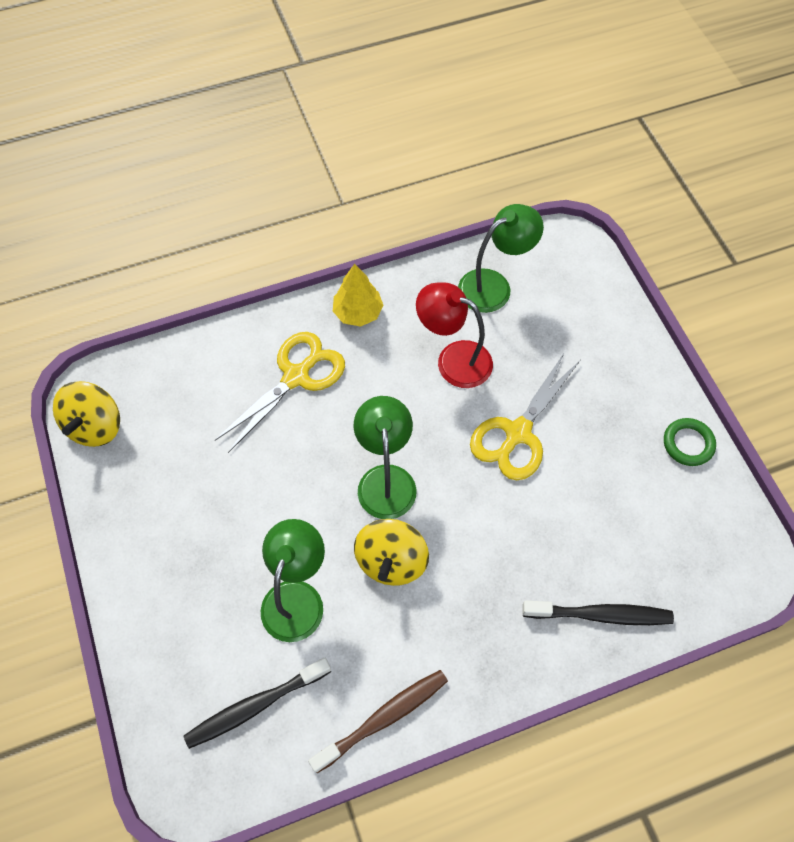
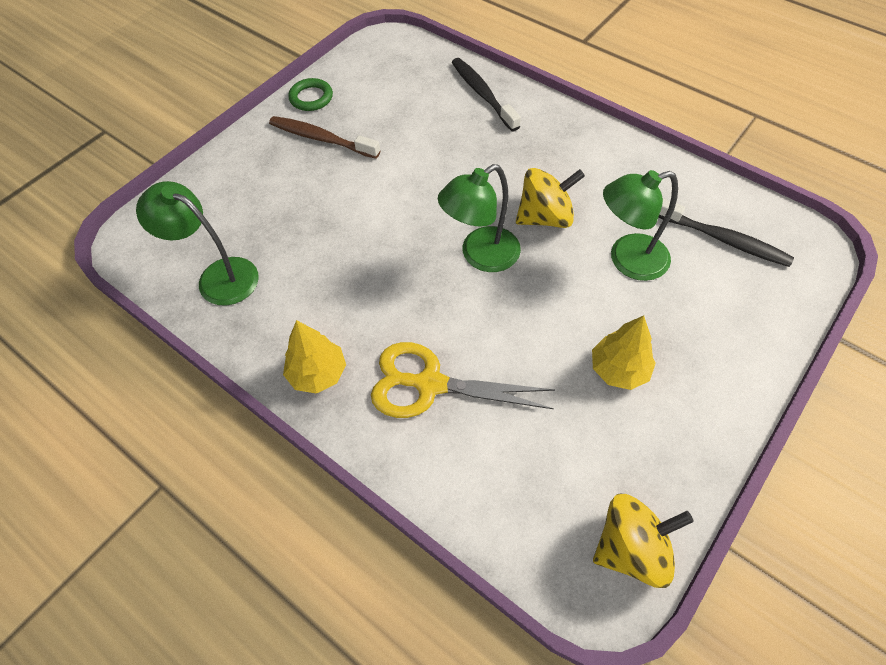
camera: 120 degrees left, 5 degrees down
brown toothbrush [308,670,448,773] -> brown toothbrush moved to [269,116,380,159]
red lamp [416,282,493,388] -> none
yellow scissors [470,352,580,480] -> none
none -> yellow tree [592,315,656,390]

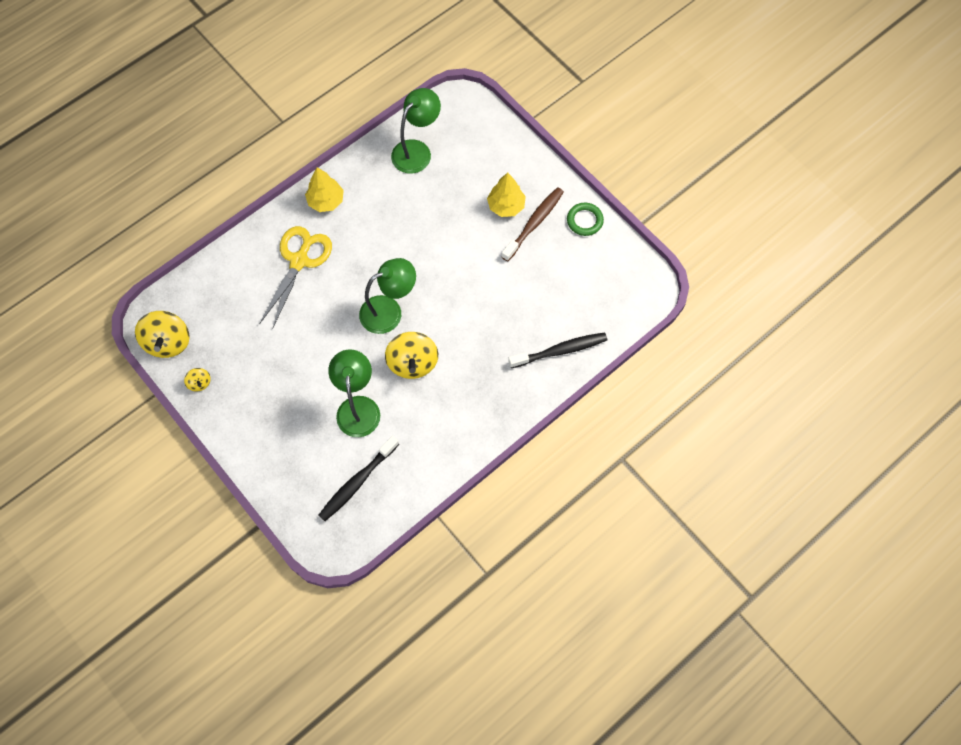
camera: 100 degrees right, 10 degrees up
green lamp [438,164,521,272] -> green lamp turned 90 degrees clockwise [359,258,416,334]
yellow tree [592,315,656,390] -> yellow tree moved to [487,173,526,217]
none -> yellow spinning top [184,368,211,391]

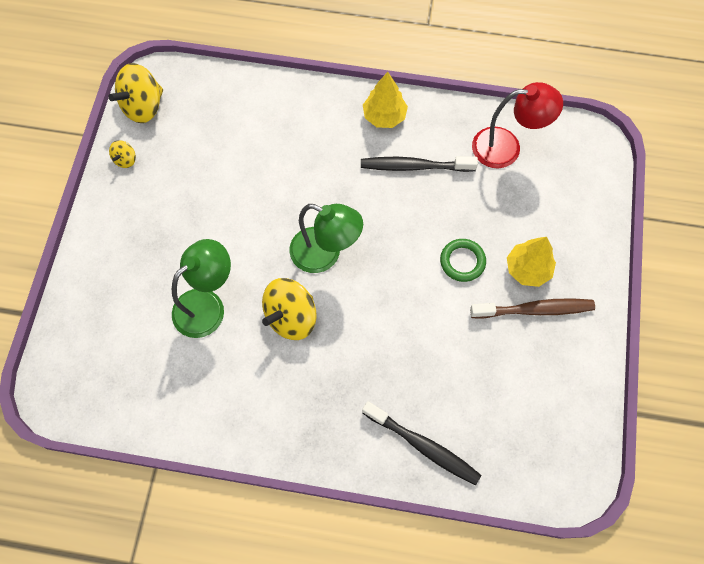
camera: 50 degrees right, 0 degrees up
yellow scissors [259,226,332,329] -> none
black toothbrush [319,436,399,521] -> black toothbrush moved to [361,156,478,172]
green lamp [391,88,441,174] -> red lamp [472,82,563,168]
green ring [567,203,604,236] -> green ring moved to [440,239,486,282]

